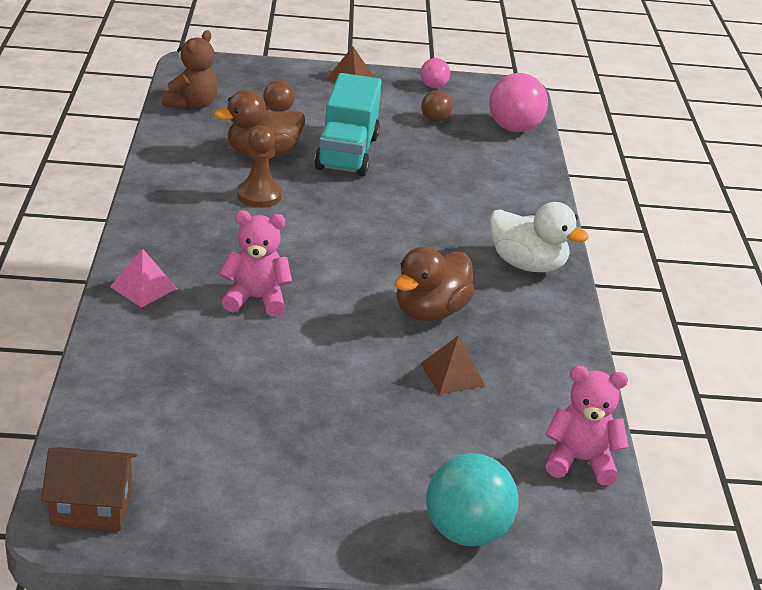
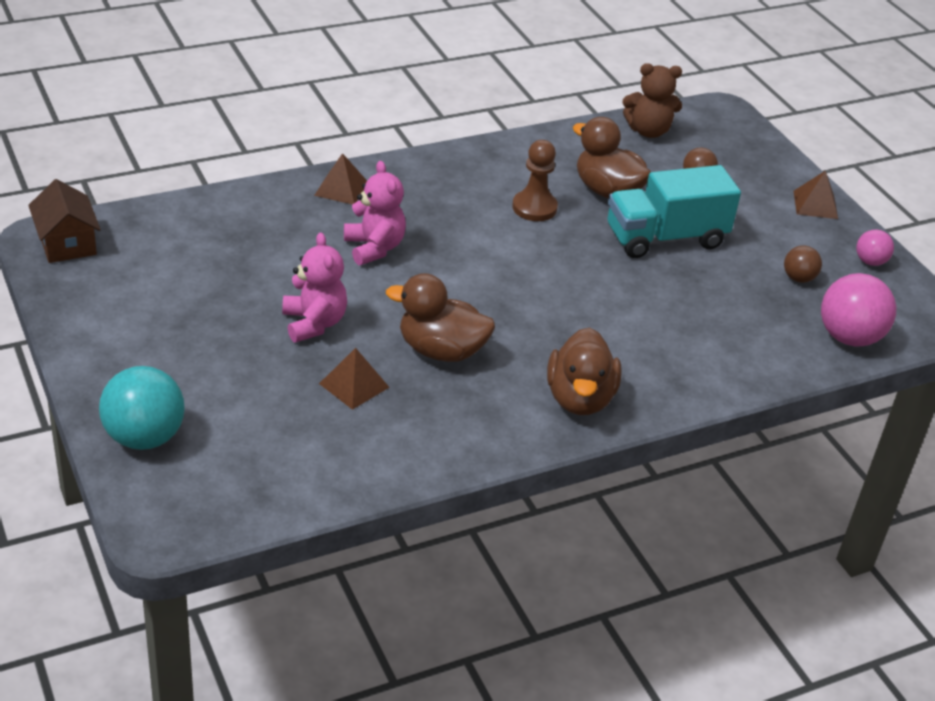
camera: 65 degrees right, 5 degrees up
pink pyramid [110,249,178,308] -> brown pyramid [314,153,367,204]
white duck [489,202,589,272] -> brown duck [547,328,622,415]
pink teddy bear [545,366,629,485] -> pink teddy bear moved to [282,232,347,342]

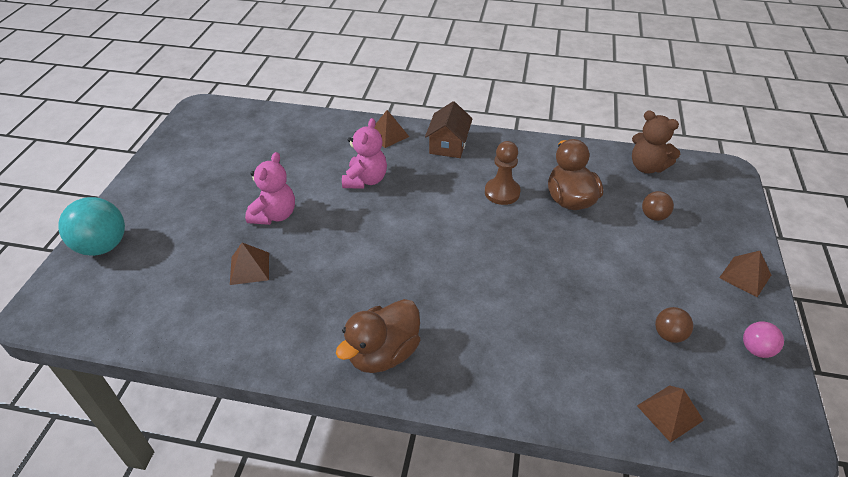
camera: 40 degrees right, 5 degrees up
brown house [28,179,101,263] -> brown house moved to [425,101,473,158]
brown duck [386,273,495,362] -> none
turquoise truck [608,165,741,258] -> none
pink ball [821,273,896,347] -> brown pyramid [637,385,704,443]

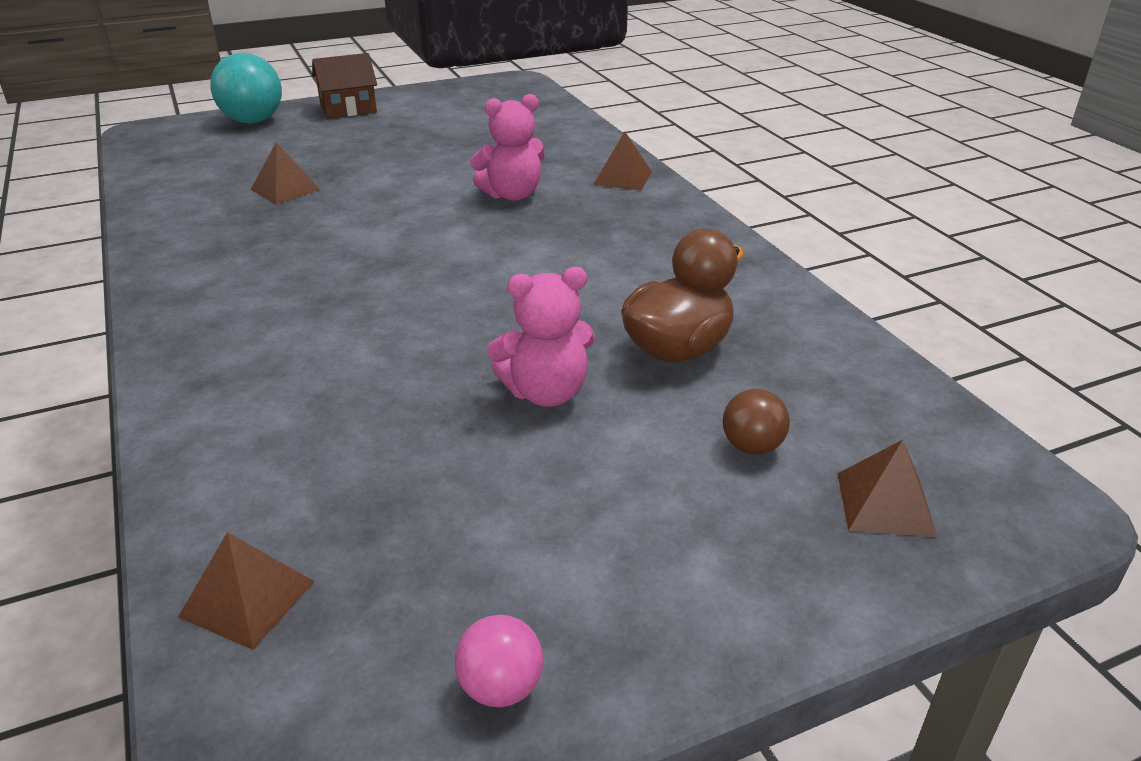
camera: 55 degrees right, 10 degrees down
pink teddy bear [245,152,295,225] -> pink teddy bear moved to [487,267,595,407]
brown duck [336,299,420,373] -> none
brown house [425,101,473,158] -> brown house moved to [312,53,377,119]
brown pawn [485,141,521,205] -> none
brown teddy bear [632,110,680,174] -> none
brown ball [655,307,693,343] -> none
brown pyramid [719,251,771,297] -> brown pyramid moved to [837,440,937,537]

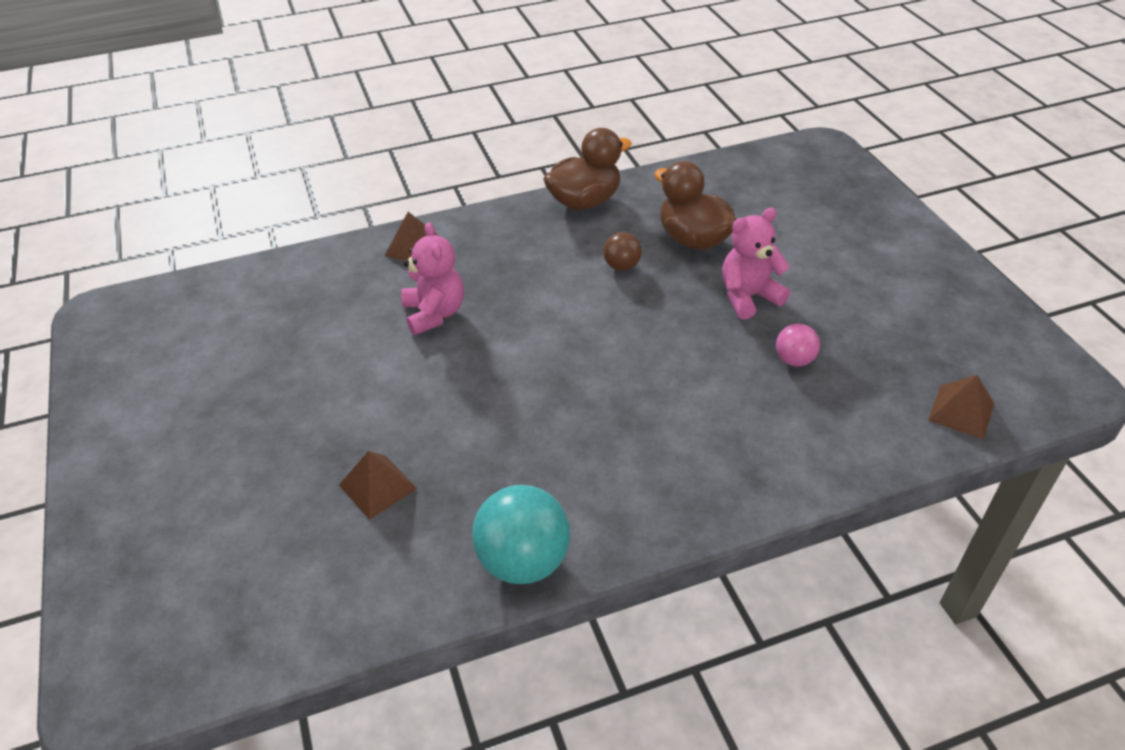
camera: 85 degrees left, 10 degrees up
turquoise ball [210,53,282,124] -> turquoise ball moved to [472,485,570,584]
brown house [312,53,377,119] -> none
pink ball [455,615,543,707] -> pink ball moved to [776,324,820,367]
pink teddy bear [487,267,595,407] -> pink teddy bear turned 105 degrees counterclockwise [722,208,790,320]
brown ball [723,389,790,455] -> brown ball moved to [603,232,642,271]
brown pyramid [837,440,937,537] -> none
none -> brown duck [543,128,632,210]

